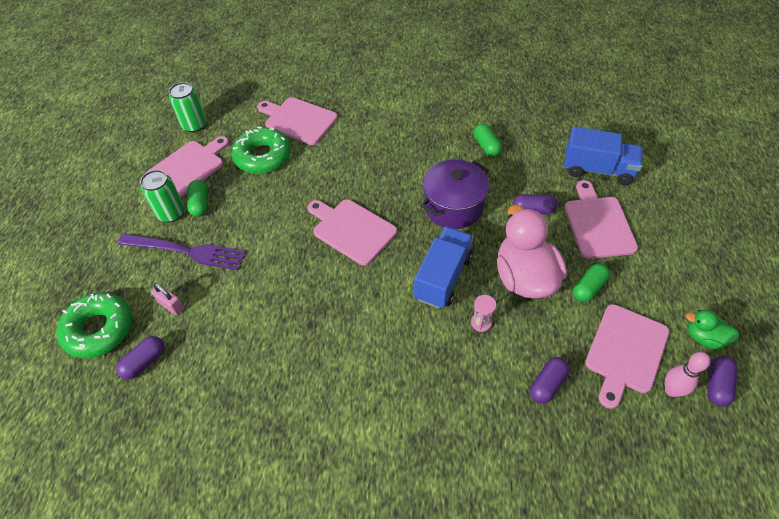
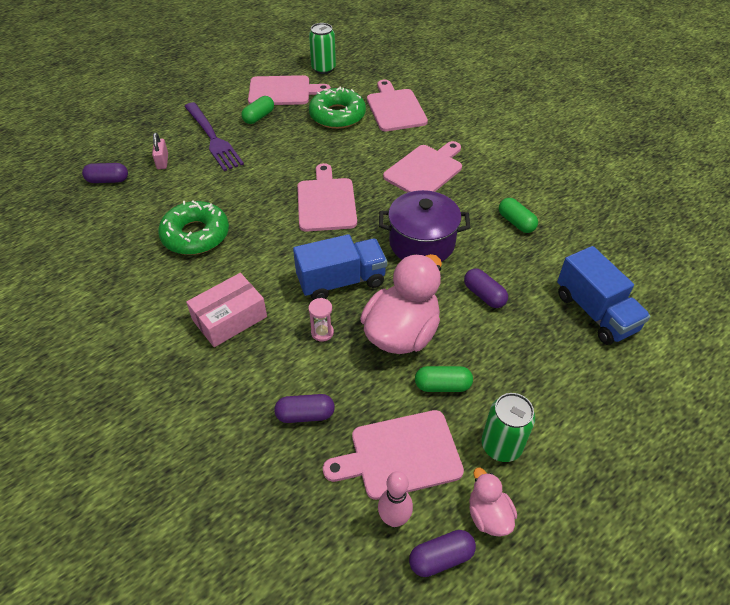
camera: 45 degrees right, 5 degrees down
green donut [56,292,132,358] -> green donut moved to [158,201,229,255]
green can [140,170,185,222] -> green can moved to [482,393,535,462]
green capsule [474,124,502,156] -> green capsule turned 60 degrees counterclockwise [499,198,538,233]
pink cutting board [564,180,638,259] -> pink cutting board moved to [383,141,462,193]
green duck [686,310,740,350] -> pink duck [469,468,517,537]
none -> pink box [186,273,267,347]

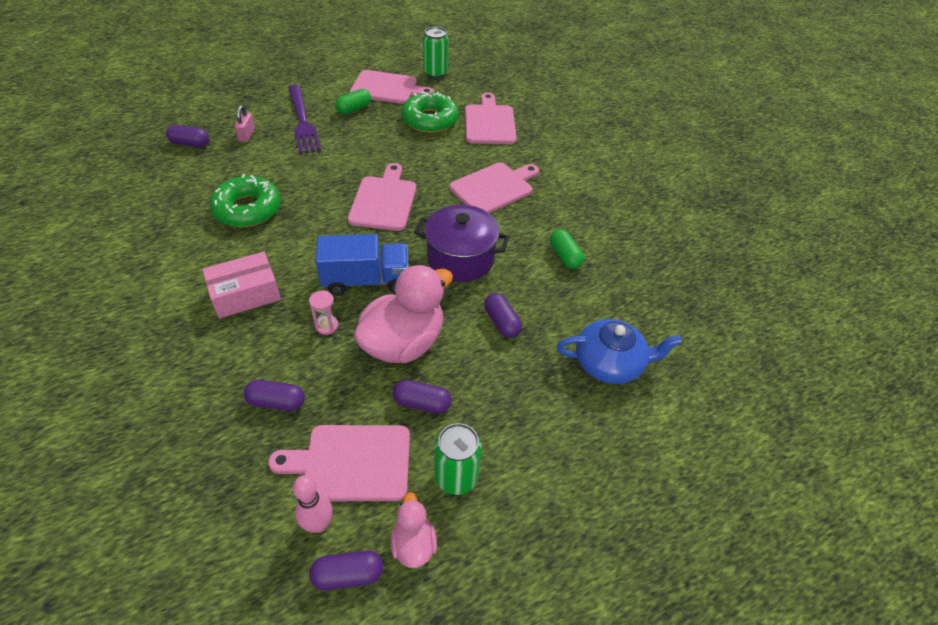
camera: 10 degrees right, 0 degrees up
green capsule [415,366,473,392] -> purple capsule [393,380,452,413]
blue truck [557,246,651,345] -> blue teapot [557,319,682,384]

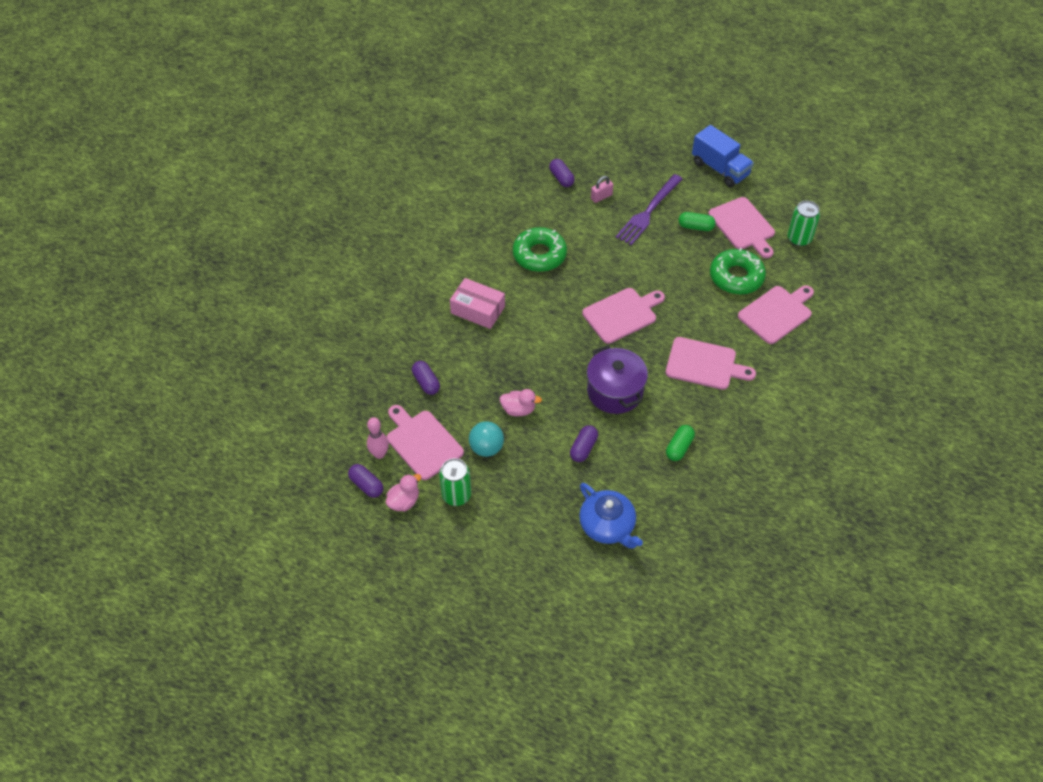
camera: 55 degrees right, 5 degrees up
pink hourglass [309,290,338,335] -> none
blue truck [315,234,409,295] -> blue truck moved to [692,125,754,187]
pink duck [353,265,453,363] -> pink duck [500,389,542,416], size x0.49
purple capsule [393,380,452,413] -> turquoise ball [469,421,504,457]

